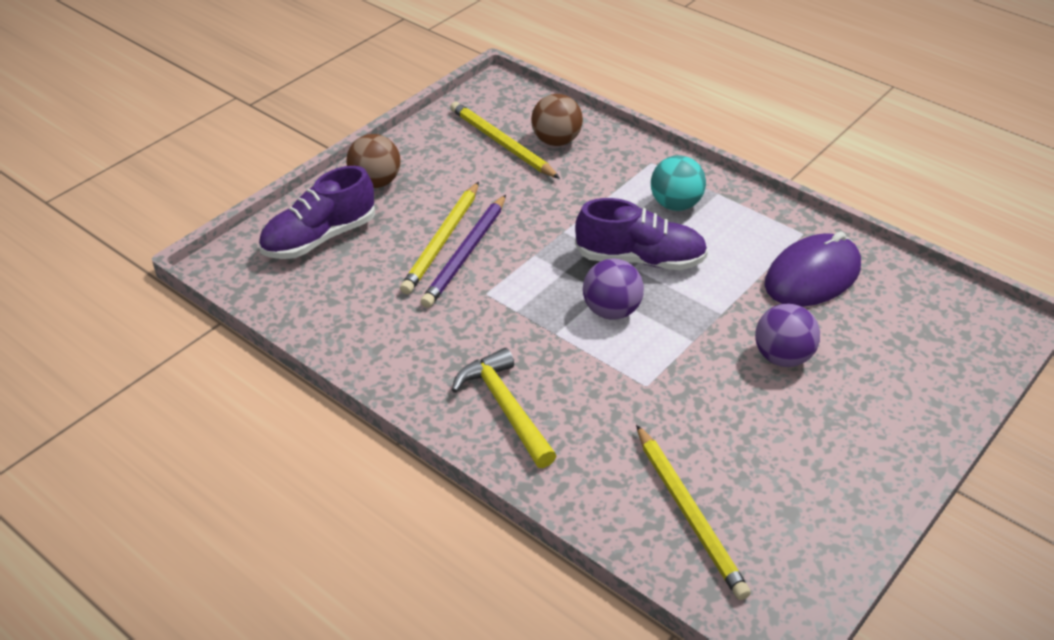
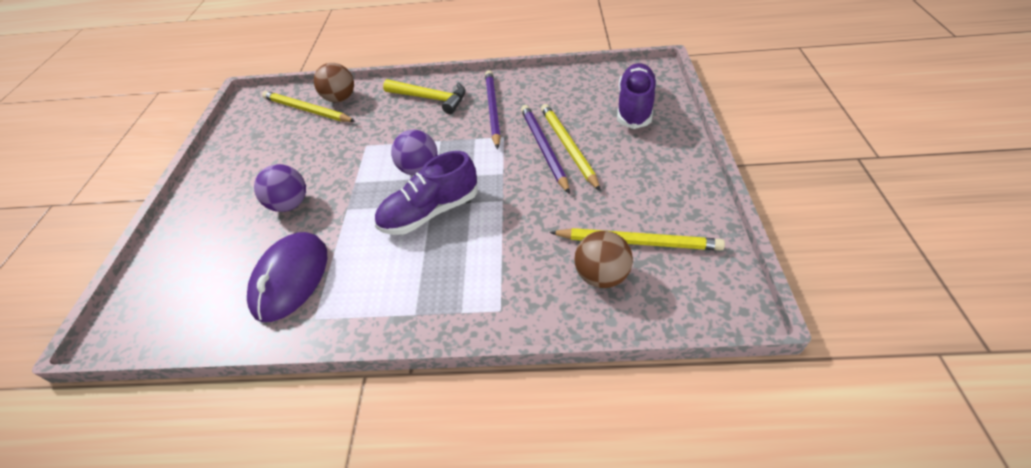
camera: 145 degrees right, 5 degrees up
brown ball [346,134,401,188] -> brown ball moved to [314,63,354,103]
turquoise ball [651,155,706,211] -> none
none -> purple pencil [485,70,501,149]

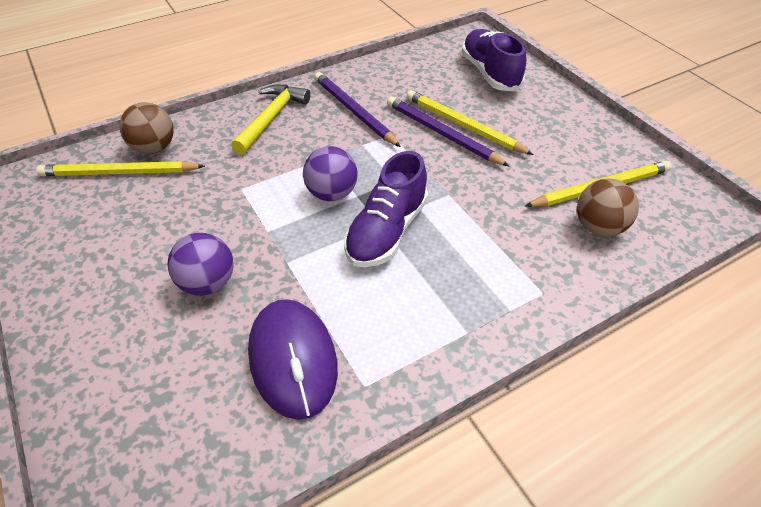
camera: 35 degrees left, 0 degrees up
yellow hammer [383,79,465,114] -> yellow hammer turned 60 degrees counterclockwise [231,84,311,154]

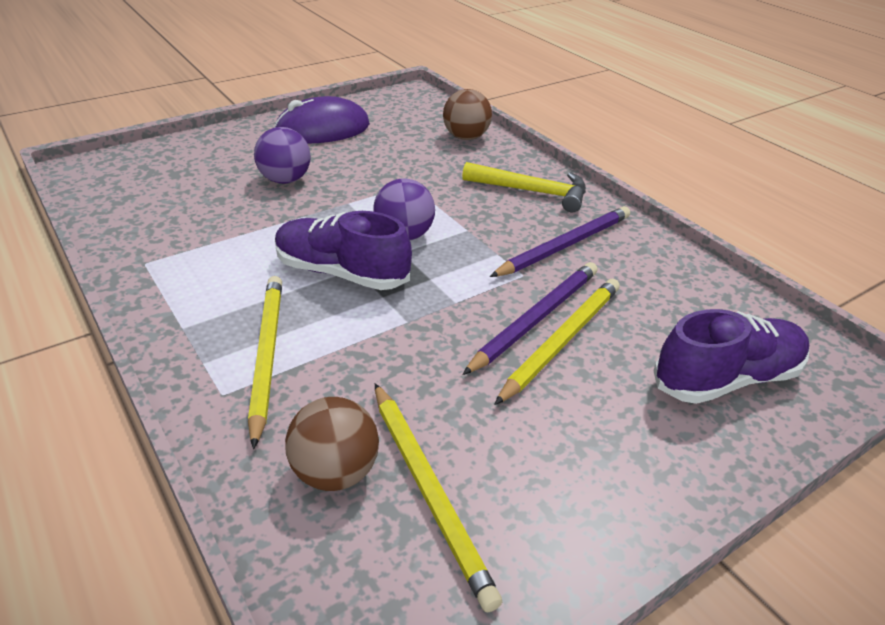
camera: 85 degrees right, 10 degrees down
yellow pencil [36,161,205,176] -> yellow pencil moved to [248,276,282,449]
purple mouse [248,299,338,420] -> purple mouse moved to [274,96,370,144]

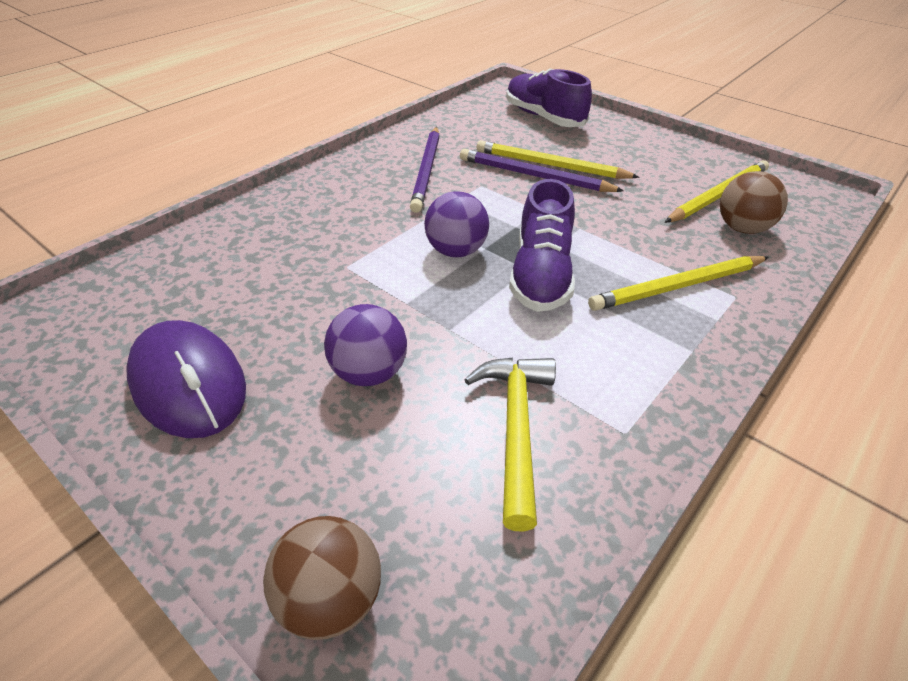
camera: 105 degrees left, 5 degrees up
brown ball [443,89,492,140] -> brown ball moved to [263,516,381,640]
yellow hammer [462,162,586,213] -> yellow hammer moved to [464,357,556,532]
purple pencil [490,206,630,277] -> purple pencil turned 120 degrees counterclockwise [410,127,440,213]

